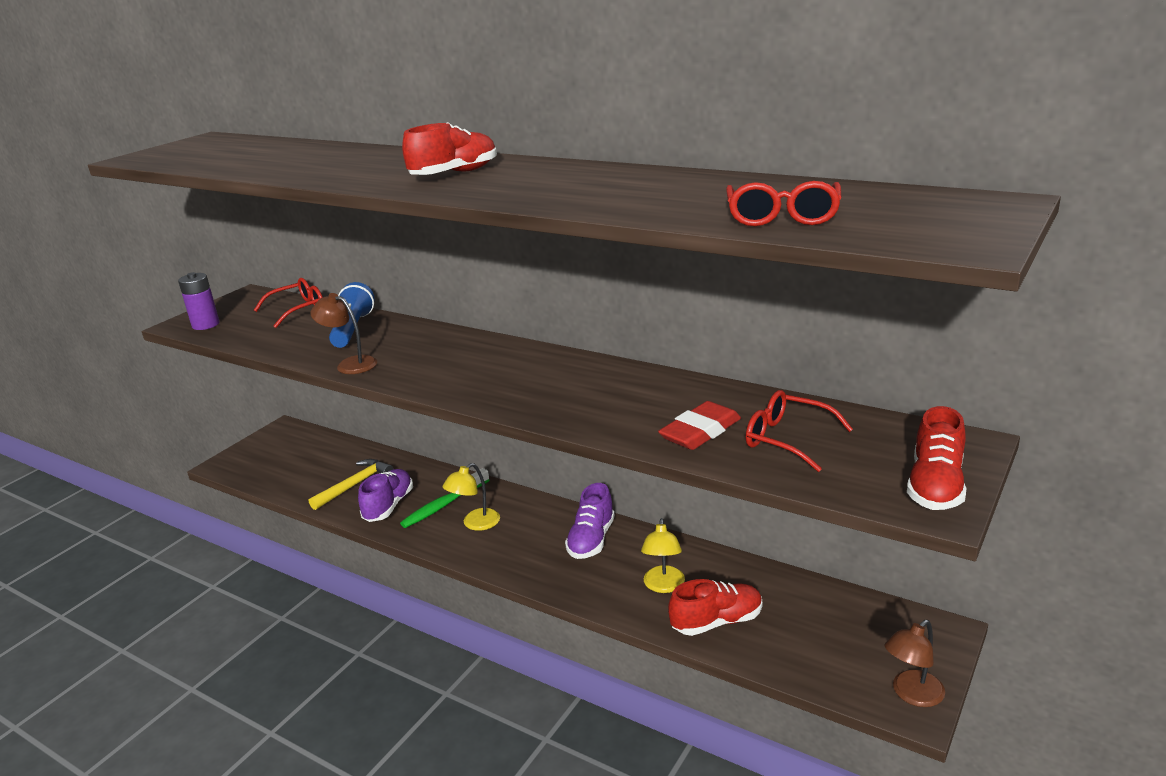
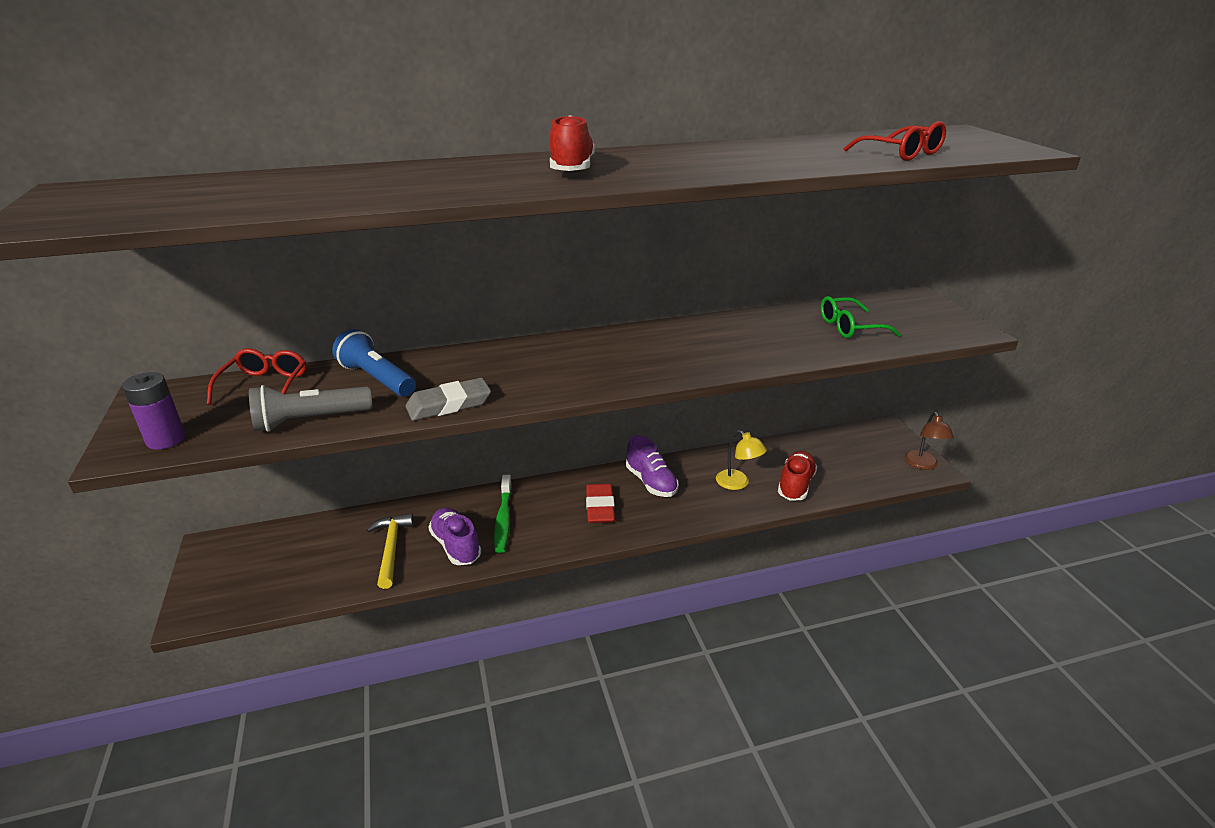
camera: 50 degrees left, 5 degrees up
brown lamp [310,293,377,374] -> grey eraser [406,378,491,421]
yellow lamp [443,463,500,531] -> none
red eraser [658,401,741,450] -> red eraser moved to [586,484,615,523]
red glasses [746,390,853,472] -> green glasses [820,296,901,338]
red shoe [907,406,966,510] -> none
none -> grey flashlight [249,385,373,432]

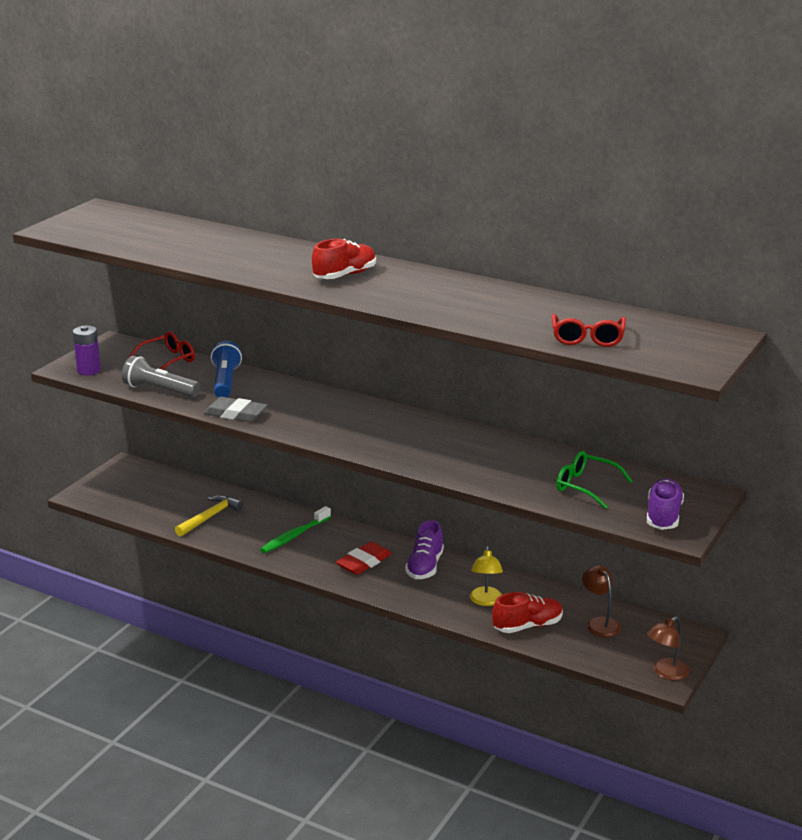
camera: 45 degrees right, 5 degrees down
purple shoe [429,508,481,565] -> purple shoe moved to [647,478,684,530]
none -> brown lamp [582,565,621,637]

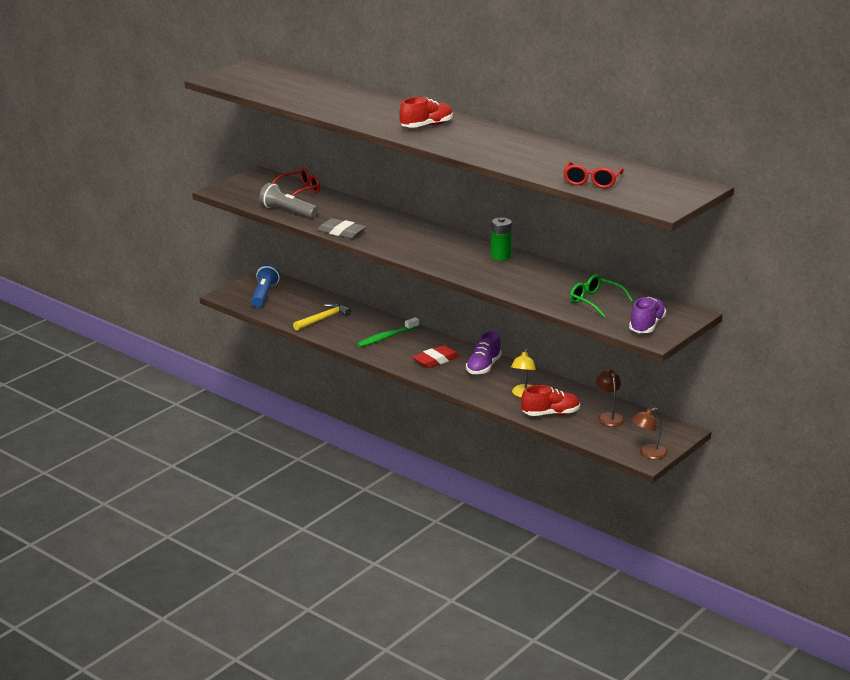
camera: 10 degrees right, 0 degrees up
purple battery [73,326,101,376] -> none
blue flashlight [211,341,242,398] -> blue flashlight moved to [251,264,280,307]
none -> green battery [491,218,512,261]

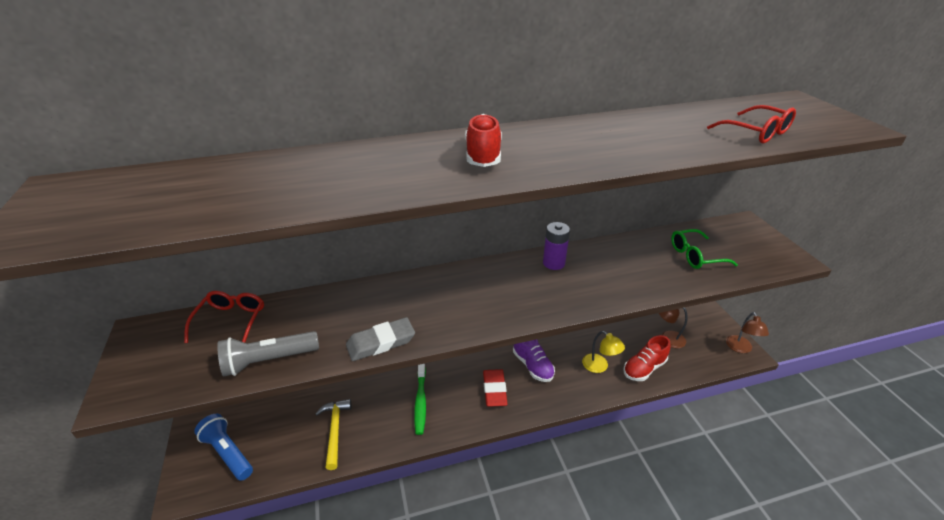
camera: 55 degrees left, 10 degrees up
green battery [491,218,512,261] -> purple battery [543,222,570,270]
red shoe [521,385,580,416] -> red shoe turned 150 degrees counterclockwise [623,335,670,381]
purple shoe [629,297,666,333] -> none

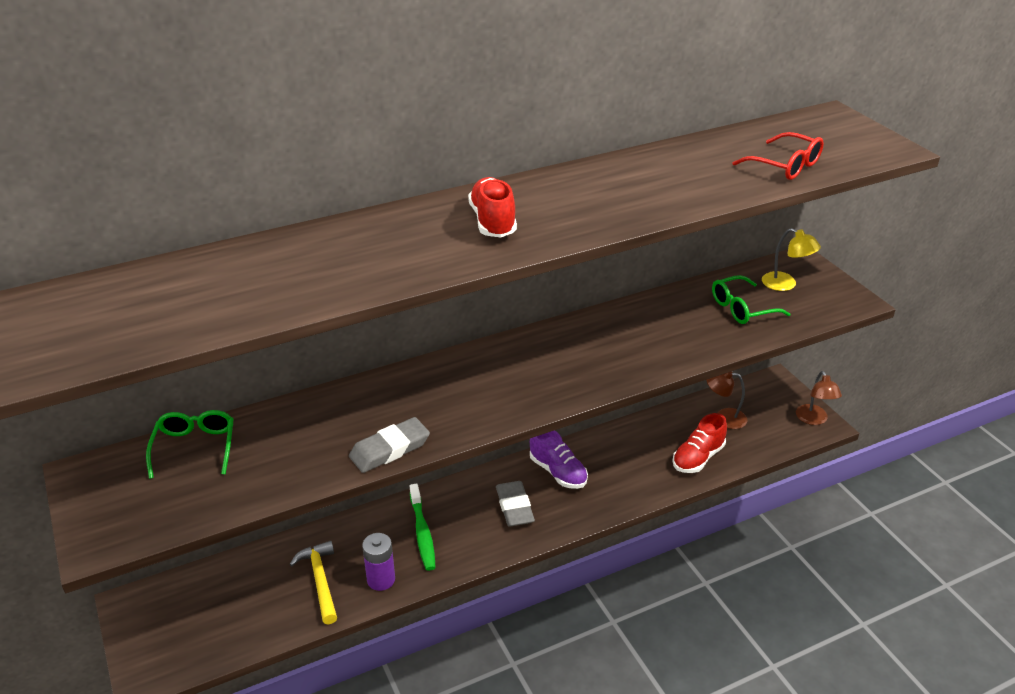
camera: 10 degrees left, 0 degrees up
red glasses [184,291,264,343] -> green glasses [146,410,234,479]
blue flashlight [194,414,253,481] -> none
grey flashlight [217,331,319,377] -> none
red eraser [483,369,508,407] -> grey eraser [496,481,535,527]
purple battery [543,222,570,270] -> purple battery moved to [362,533,395,591]
yellow lamp [582,331,625,373] -> yellow lamp moved to [762,228,821,291]

